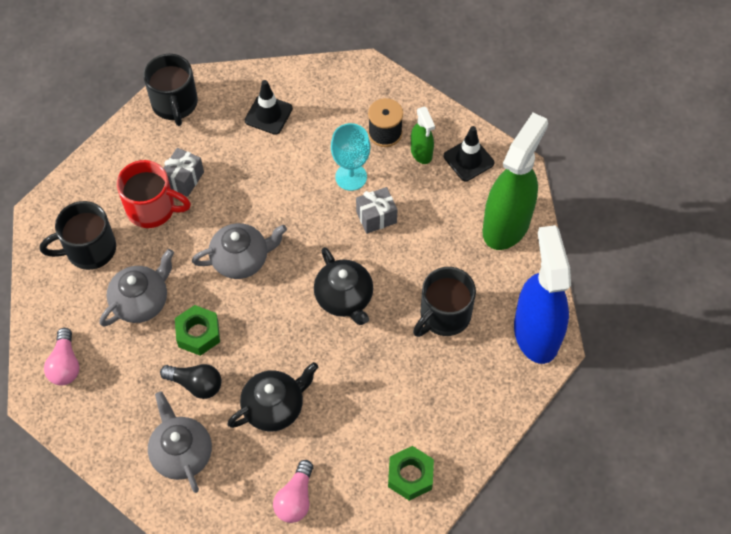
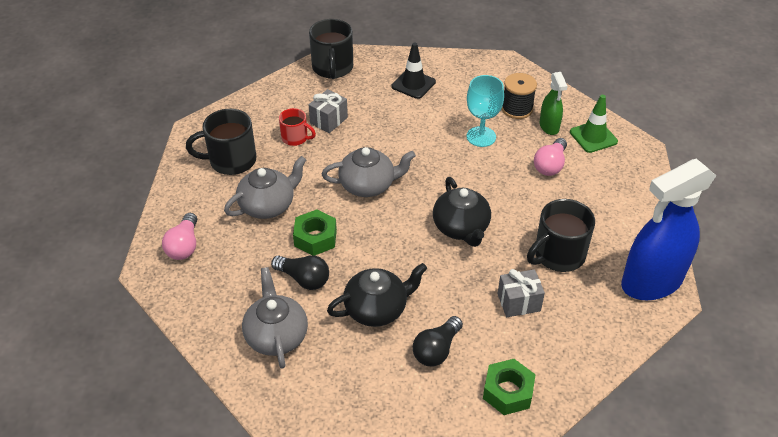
camera: 10 degrees right, 15 degrees down
red mug [117,160,191,228] -> red mug [279,108,316,146], size x0.58
pink light bulb [273,460,313,523] -> pink light bulb moved to [534,138,567,176]
grey gift [356,187,398,234] -> grey gift moved to [498,269,545,317]
black traffic cone [444,126,494,181] -> green traffic cone [570,95,618,153]
green spray bottle [482,113,548,250] -> none
blue spray bottle [514,225,571,364] -> blue spray bottle turned 120 degrees counterclockwise [621,159,716,300]
none -> black light bulb [413,316,463,366]

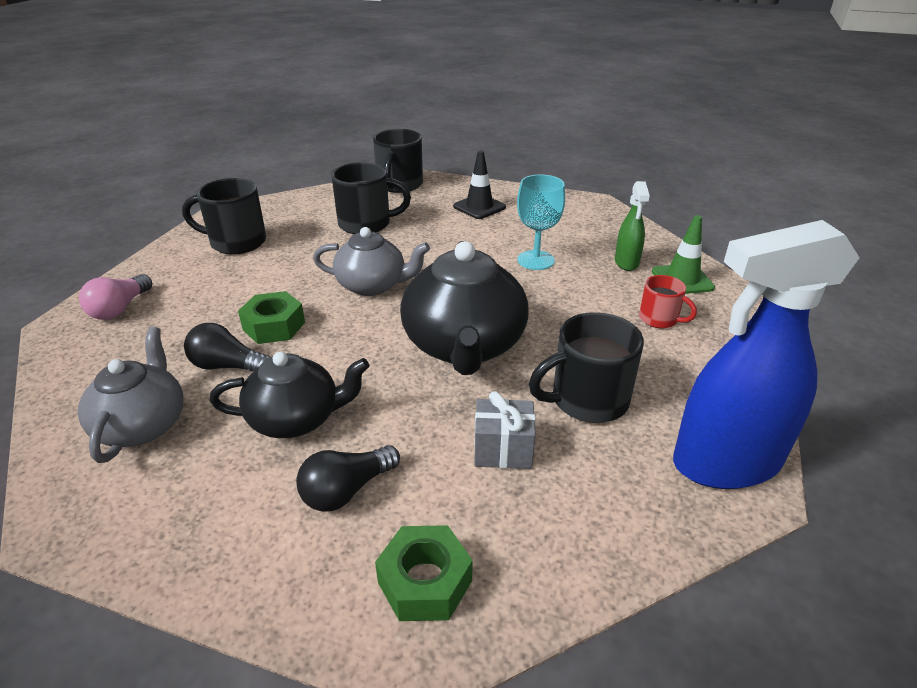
camera: 15 degrees right, 10 degrees down
grey teapot [224,156,306,219] -> none
black light bulb [271,255,329,290] -> black light bulb turned 150 degrees clockwise [184,323,270,372]
red mug [279,108,316,146] -> red mug moved to [639,275,697,328]
grey gift [309,89,348,133] -> black mug [332,162,411,234]
black teapot [433,177,491,247] -> black teapot [400,241,528,375], size x1.56
black spool [502,73,537,119] -> none
pink light bulb [534,138,567,176] -> none

